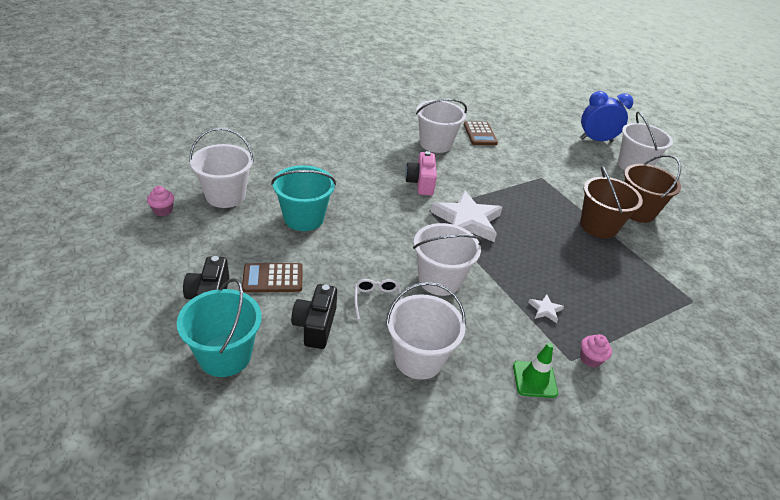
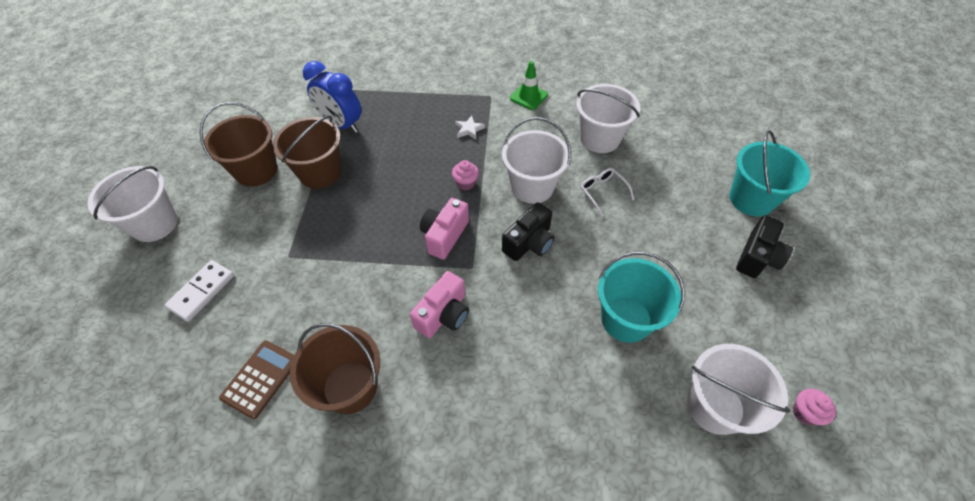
camera: 140 degrees left, 15 degrees up
brown calculator [242,263,302,292] -> none
black camera [291,284,337,349] -> black camera moved to [502,202,555,261]
white glasses [355,279,403,319] -> white glasses turned 120 degrees clockwise [580,168,634,216]
white bucket [416,99,467,153] -> brown bucket [290,323,380,414]
white star [431,190,503,242] -> pink camera [420,198,469,260]
blue clock [580,91,633,142] -> blue clock moved to [303,61,361,133]
pink cupcake [580,334,612,368] -> pink cupcake moved to [452,160,479,190]
none -> white domino [164,260,234,322]

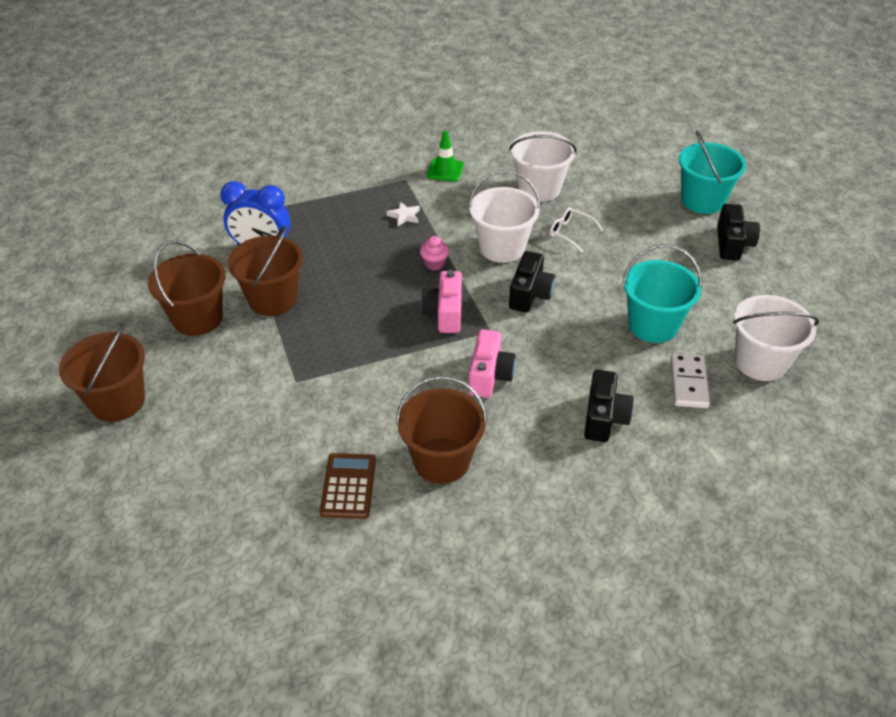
camera: 25 degrees left, 10 degrees down
white bucket [88,166,178,242] -> brown bucket [59,324,145,422]
white domino [164,260,234,322] -> white domino moved to [671,353,710,408]
pink cupcake [793,389,836,425] -> none
none -> black camera [584,370,634,442]

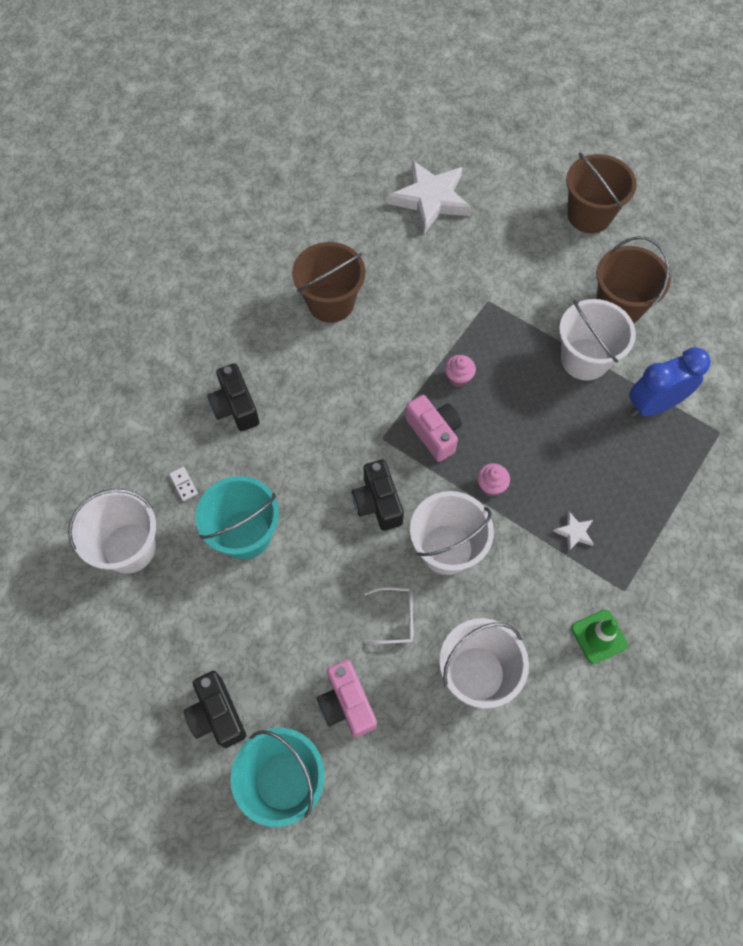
camera: 145 degrees right, 20 degrees up
brown bucket [228,226,303,316] -> white bucket [559,299,636,381]
brown calculator [320,453,376,519] -> none
pink camera [468,329,516,398] -> pink camera moved to [317,660,377,737]
white domino [671,353,710,408] -> white domino [169,467,198,501], size x0.51
none -> white star [388,160,472,234]
none -> pink cupcake [445,355,476,387]

